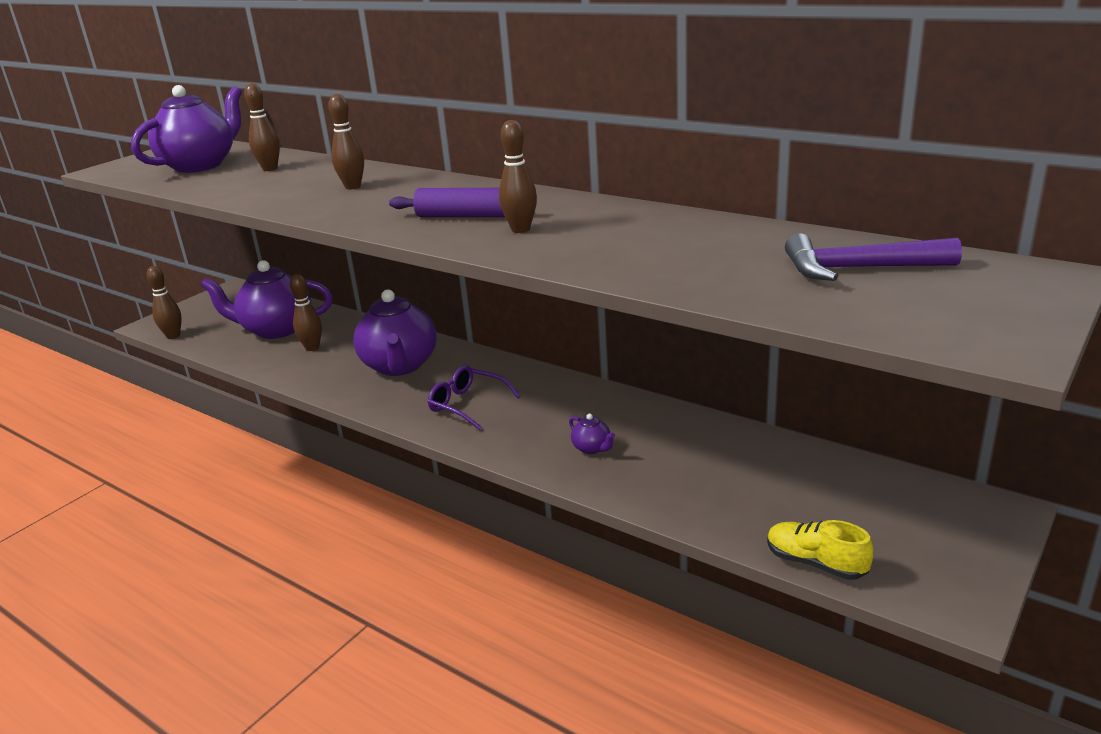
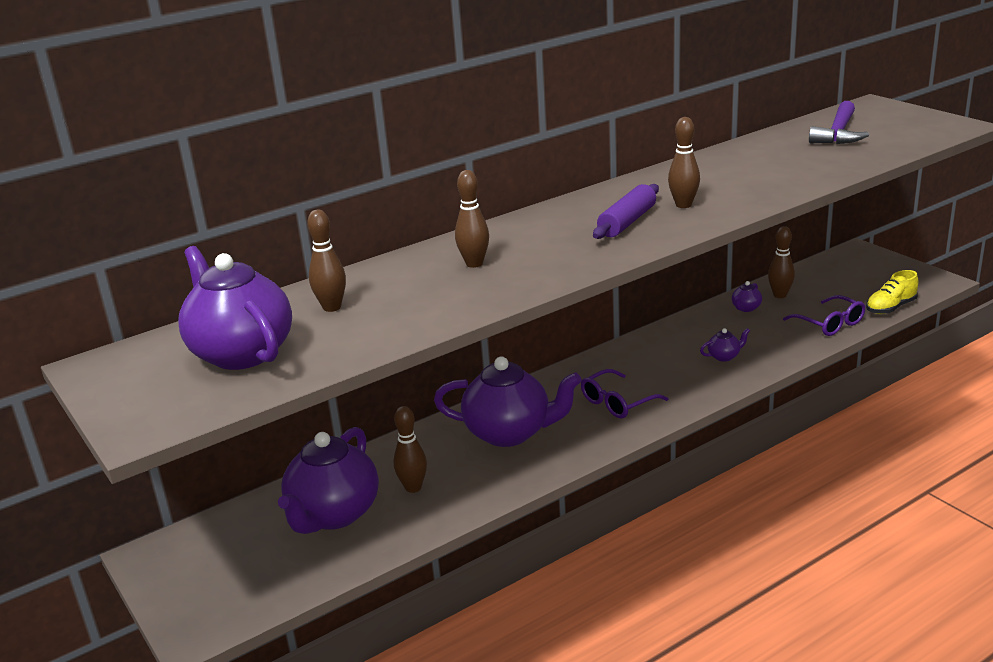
camera: 70 degrees left, 0 degrees up
brown bowling pin [146,266,182,339] -> brown bowling pin moved to [768,226,795,298]
none -> purple teapot [732,281,762,312]
none -> purple glasses [783,295,865,336]

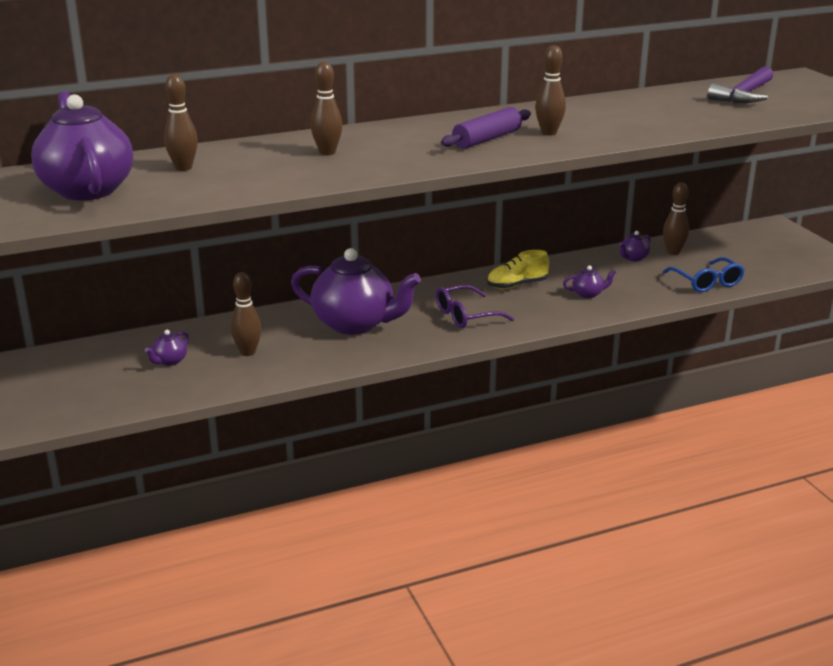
camera: 10 degrees right, 0 degrees up
purple teapot [278,427,379,534] -> purple teapot [145,330,189,366], size x0.40
purple glasses [783,295,865,336] -> blue glasses [663,257,745,292]
yellow shoe [866,270,918,314] -> yellow shoe moved to [487,250,549,289]

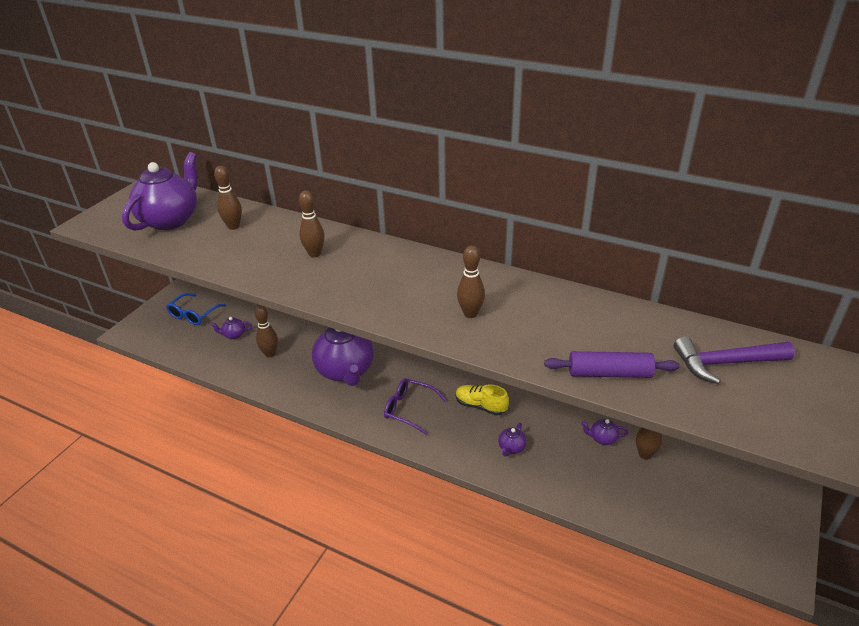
camera: 50 degrees right, 10 degrees up
purple rolling pin [441,107,531,149] -> purple rolling pin moved to [544,351,680,378]
purple teapot [563,266,616,298] -> purple teapot turned 75 degrees clockwise [498,423,527,457]
blue glasses [663,257,745,292] -> blue glasses moved to [166,293,227,325]

